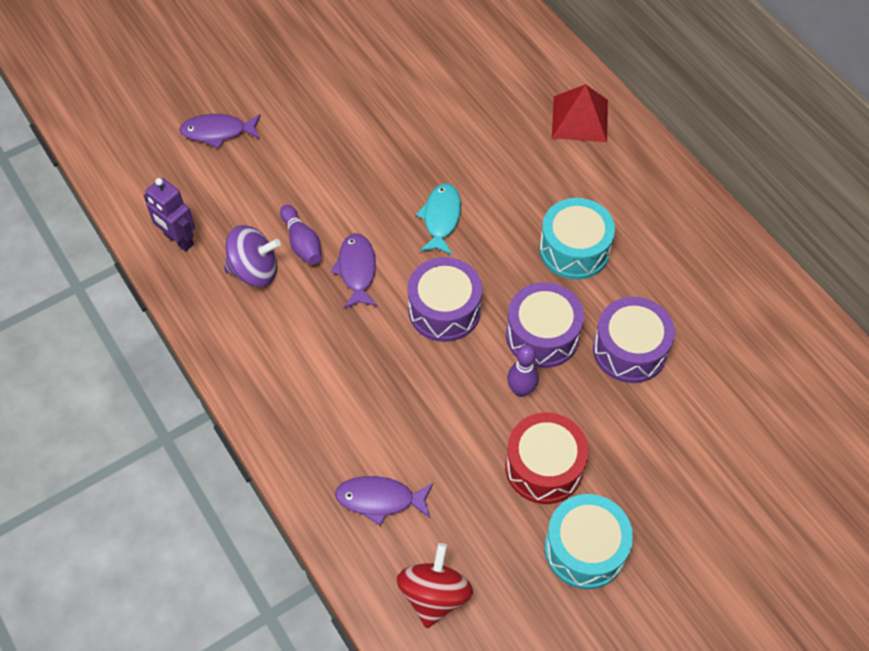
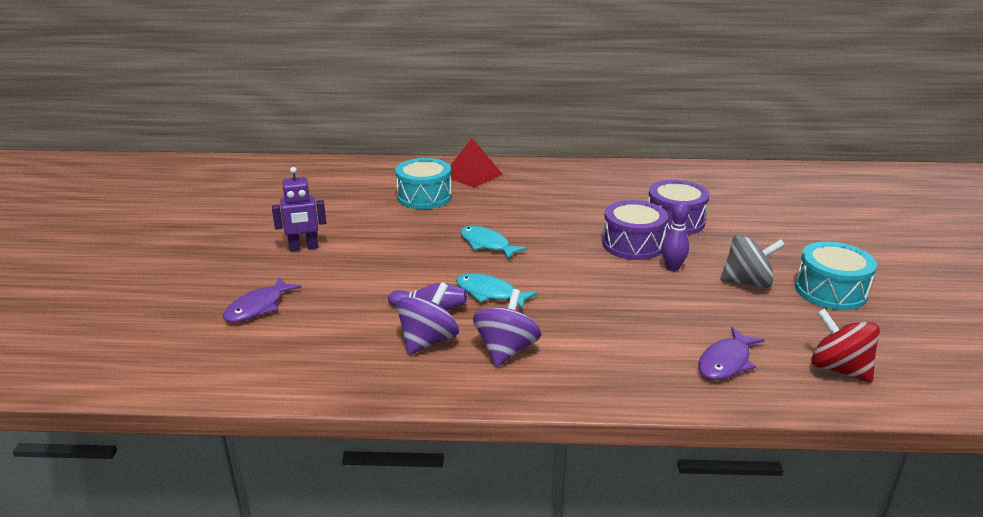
camera: 55 degrees left, 30 degrees down
purple robot [144,178,195,251] -> purple robot moved to [272,167,326,251]
purple fish [331,233,377,309] -> turquoise fish [456,273,537,309]
purple drum [407,257,482,342] -> none
red drum [505,412,589,504] -> grey spinning top [721,234,785,288]
turquoise drum [539,198,615,280] -> turquoise drum moved to [395,158,452,209]
none -> purple spinning top [473,289,541,367]

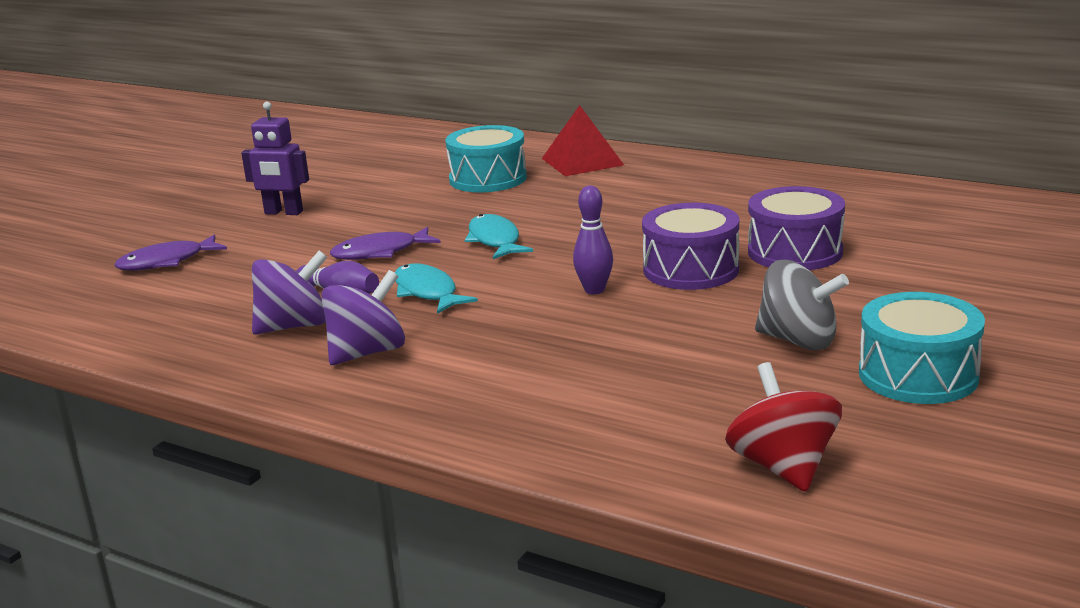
camera: 30 degrees right, 5 degrees down
purple bowling pin [662,201,689,271] -> purple bowling pin moved to [573,186,613,294]
purple fish [698,327,764,380] -> purple fish moved to [330,227,441,260]

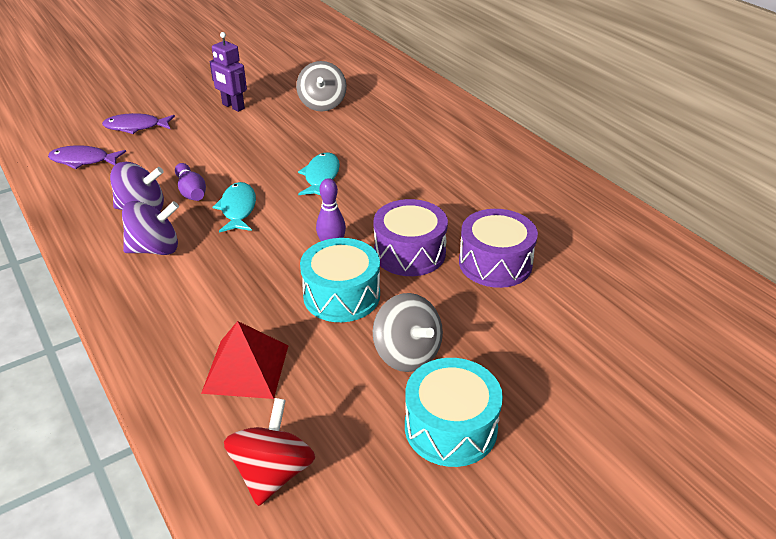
camera: 25 degrees right, 15 degrees up
purple fish [330,227,441,260] -> purple fish moved to [48,145,126,169]
turquoise drum [445,125,527,192] -> turquoise drum moved to [300,238,380,322]
red pyramid [542,105,624,176] -> red pyramid moved to [201,321,288,399]
none -> grey spinning top [296,61,347,112]

